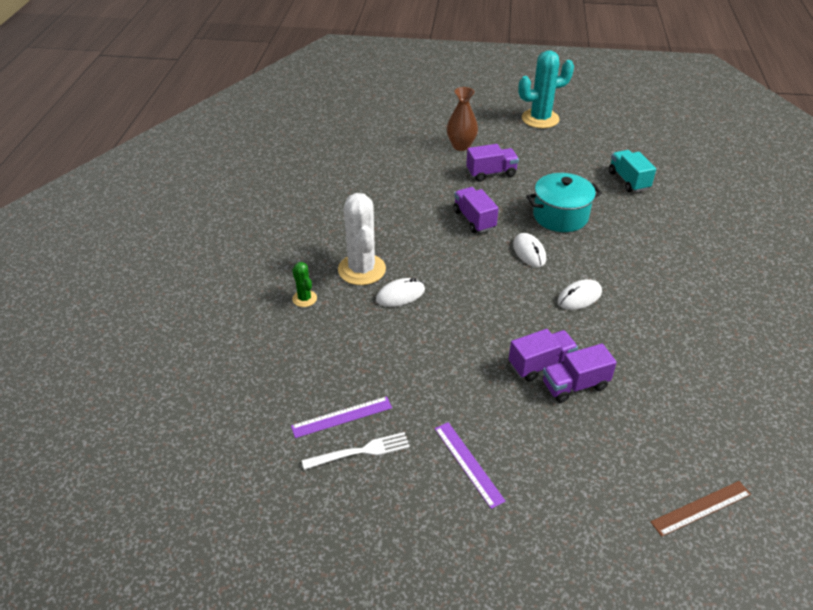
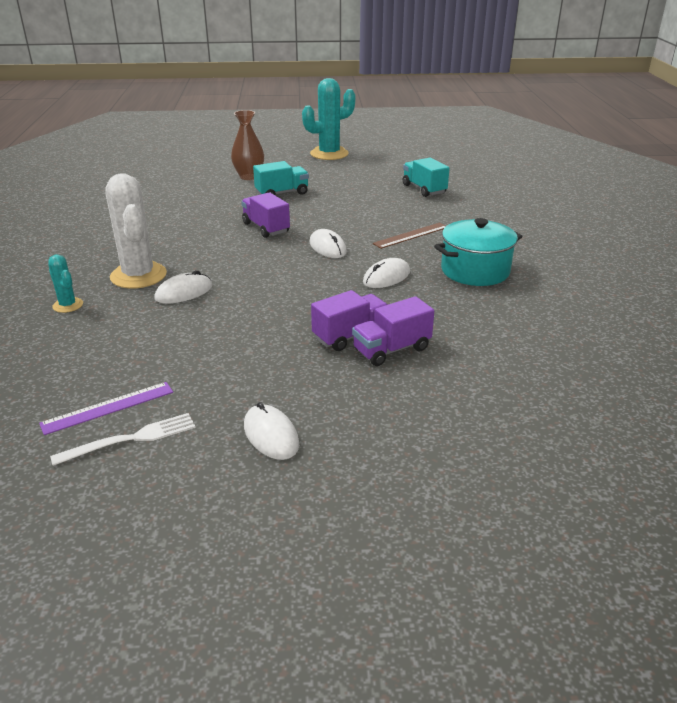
camera: 10 degrees left, 10 degrees down
green cactus [292,262,317,307] -> turquoise cactus [48,254,83,313]
purple ruler [435,422,506,509] -> white mouse [244,402,299,460]
purple truck [466,144,519,182] -> turquoise truck [253,161,309,196]
turquoise pot [526,173,602,232] -> turquoise pot moved to [434,218,523,286]
brown ruler [650,481,751,537] -> brown ruler moved to [373,223,446,249]

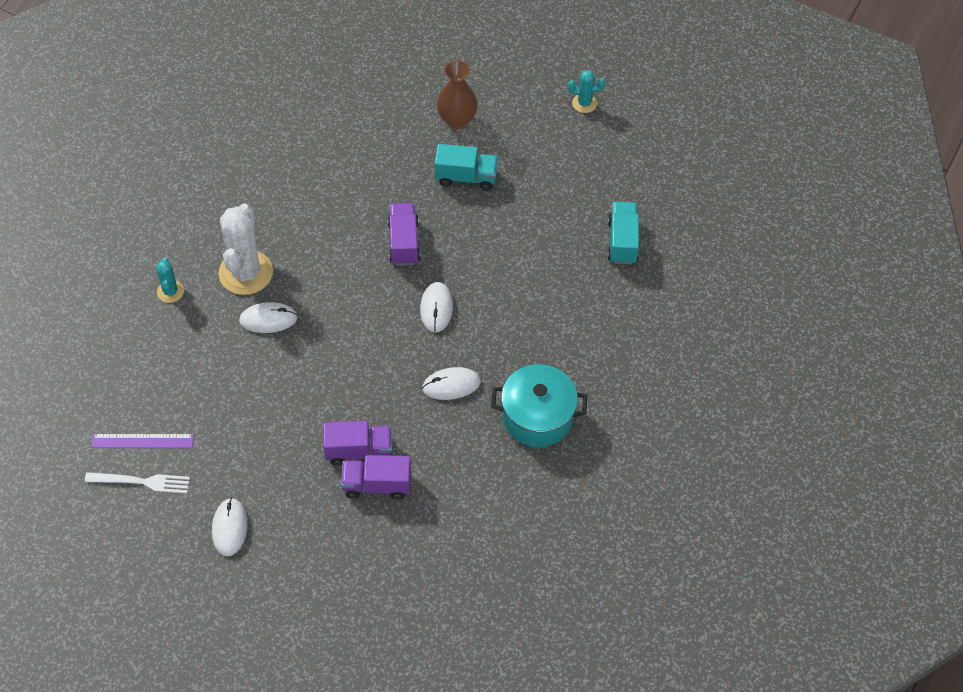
camera: 30 degrees right, 25 degrees up
turquoise cactus [302,78,356,160] -> turquoise cactus [568,70,606,113], size x0.49
brown ruler [373,223,446,249] -> none

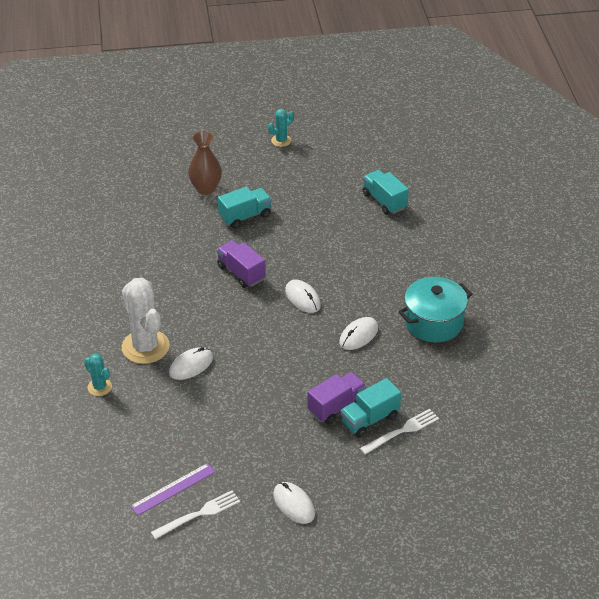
camera: 35 degrees left, 15 degrees down
purple truck [341,455,411,499] -> turquoise truck [340,378,401,437]
none -> white fork [360,409,439,455]

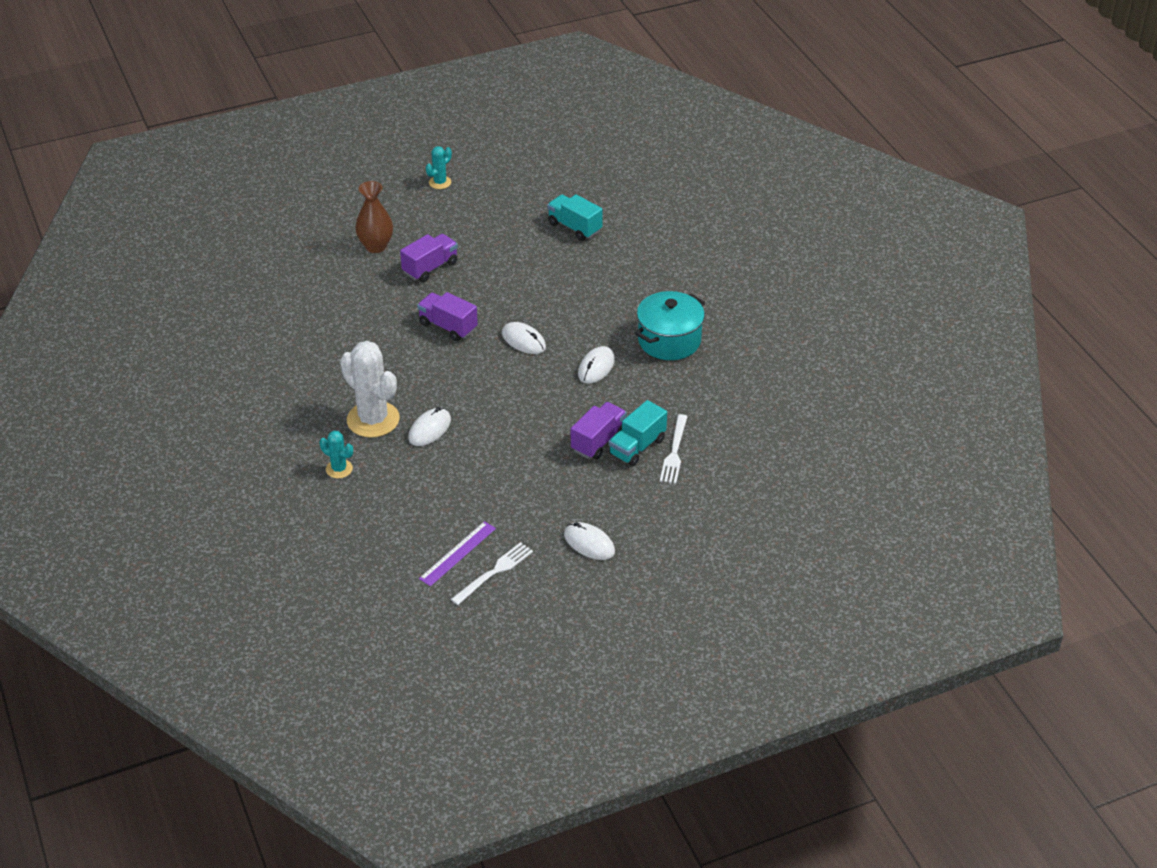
camera: 15 degrees left, 0 degrees up
turquoise truck [218,187,272,228] -> purple truck [400,234,458,282]
white fork [360,409,439,455] -> white fork turned 150 degrees clockwise [660,414,688,484]

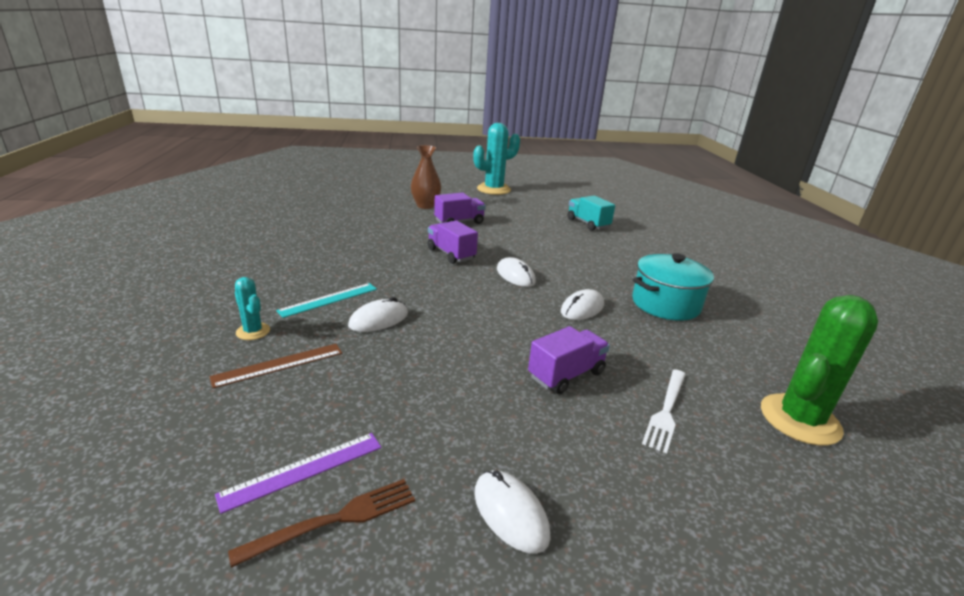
camera: 15 degrees right, 15 degrees down
white cactus [340,341,400,438] -> turquoise ruler [276,283,377,318]
turquoise cactus [426,146,452,189] -> turquoise cactus [473,123,520,195], size x2.02
white fork [451,542,533,605] -> brown fork [228,479,415,568]
turquoise truck [609,400,667,466] -> none
none -> brown ruler [209,344,342,388]
none -> green cactus [761,295,878,446]

